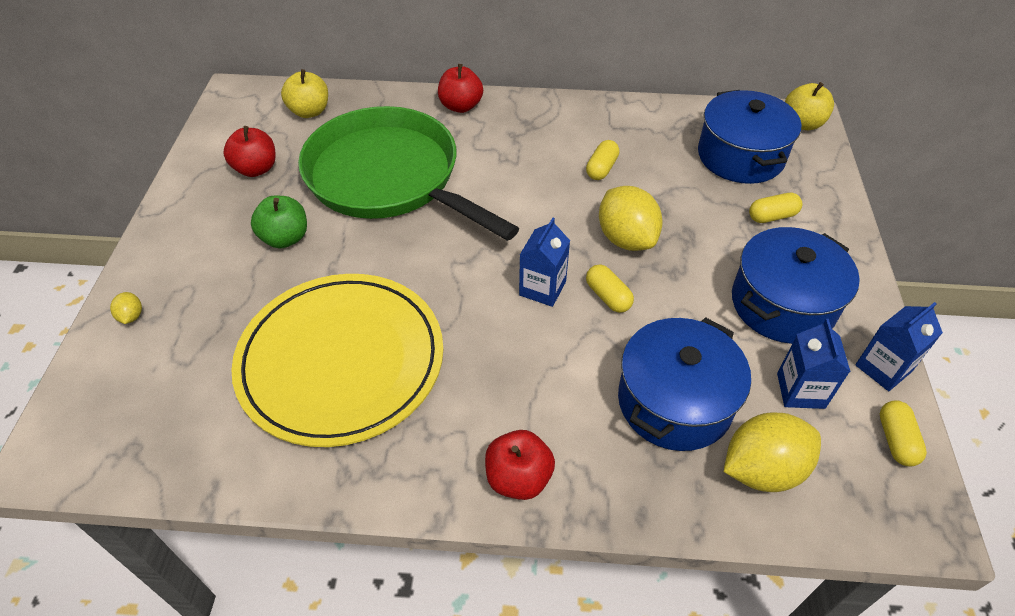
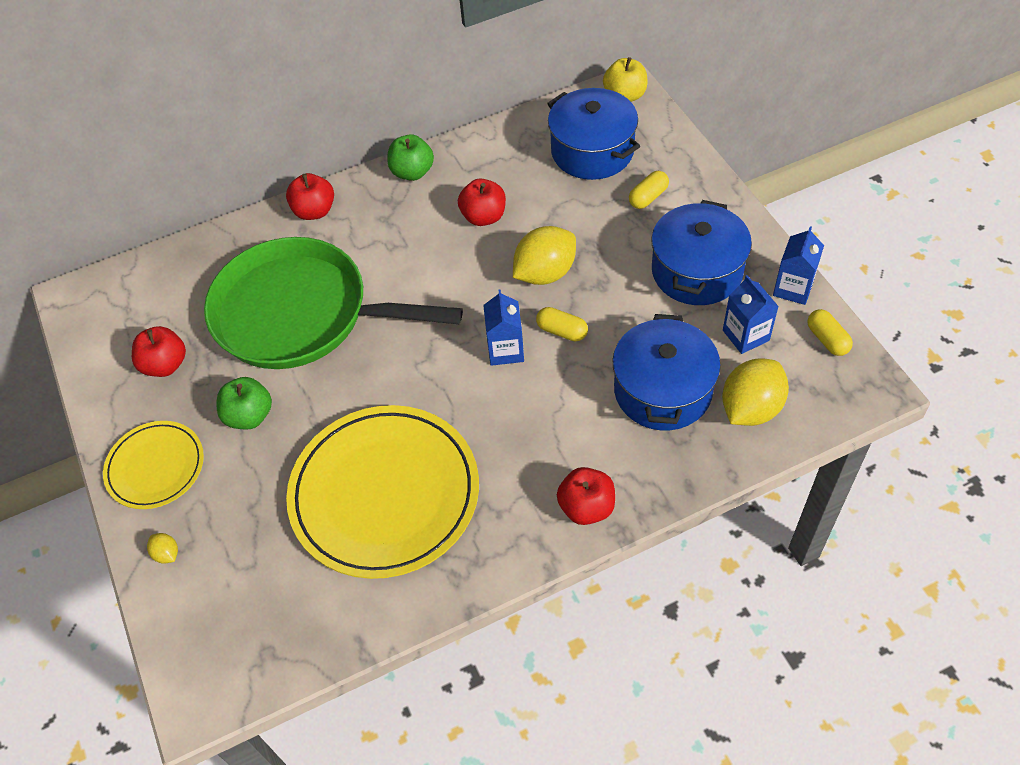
camera: 25 degrees left, 5 degrees up
yellow apple [281,69,328,118] -> none
yellow capsule [586,140,619,180] -> red apple [458,178,506,226]
yellow lemon [599,186,663,251] -> yellow lemon turned 75 degrees counterclockwise [513,226,576,285]
none -> yellow plate [103,421,204,509]
none -> green apple [387,134,434,181]

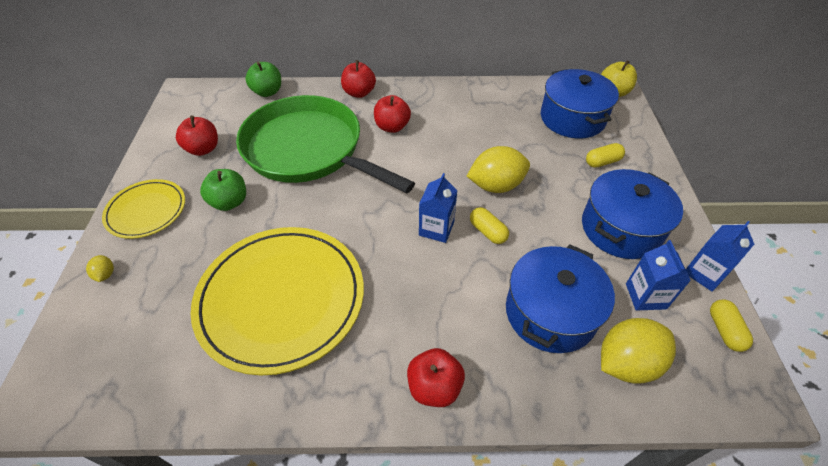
camera: 20 degrees right, 5 degrees down
green apple [387,134,434,181] -> green apple moved to [245,62,281,97]
red apple [458,178,506,226] -> red apple moved to [374,95,411,133]

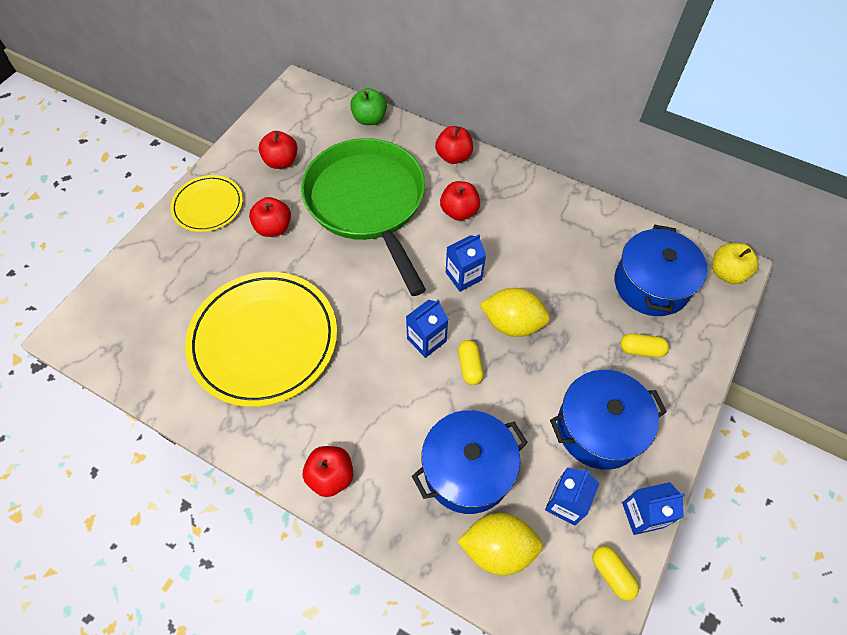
camera: 30 degrees right, 10 degrees up
yellow lemon [86,255,114,282] -> none
green apple [200,169,246,211] -> red apple [249,197,291,237]
yellow capsule [710,299,753,352] -> yellow capsule turned 60 degrees counterclockwise [592,546,639,601]
none -> blue carton [446,234,486,292]

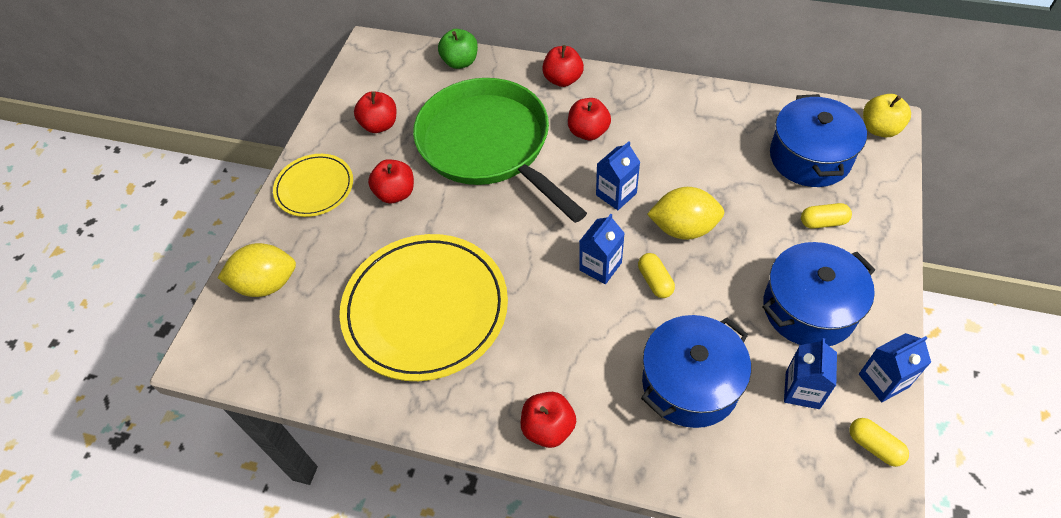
camera: 10 degrees left, 5 degrees down
yellow lemon [457,513,543,575] -> yellow lemon moved to [218,243,296,297]

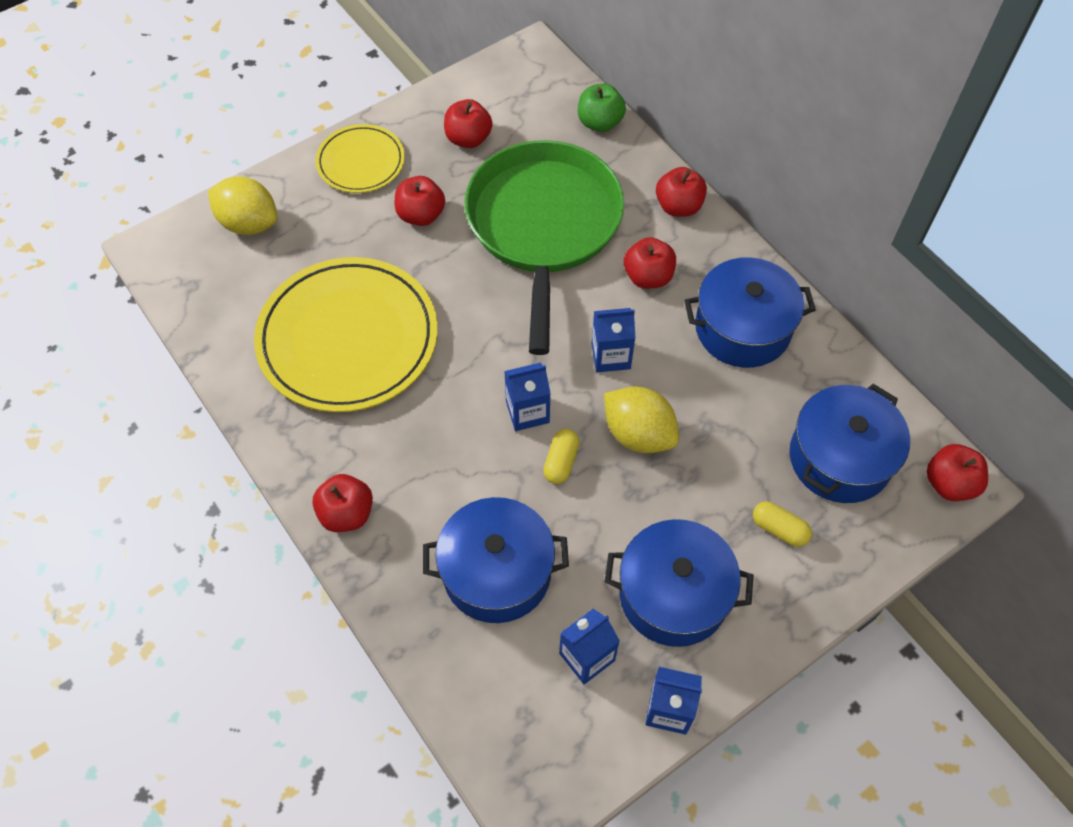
camera: 35 degrees right, 5 degrees up
yellow capsule [849,418,909,467] -> none
yellow apple [863,94,911,138] -> red apple [927,444,988,501]
none -> blue pot [684,257,816,368]

